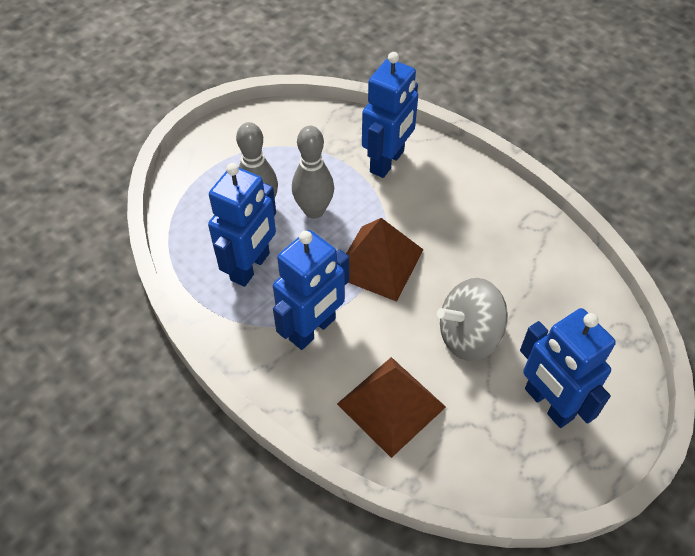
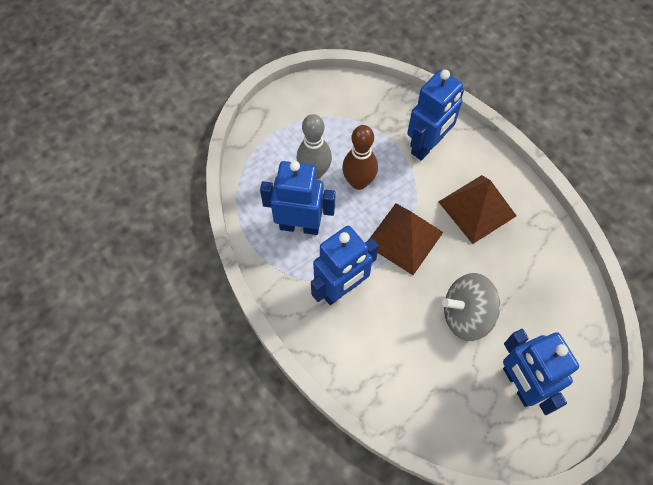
camera: 10 degrees right, 10 degrees up
blue robot [208,163,276,287] -> blue robot turned 120 degrees counterclockwise [260,161,335,235]
grey bowling pin [292,126,334,219] -> brown bowling pin [342,125,378,190]
brown pyramid [337,357,446,458] -> brown pyramid moved to [438,175,517,244]

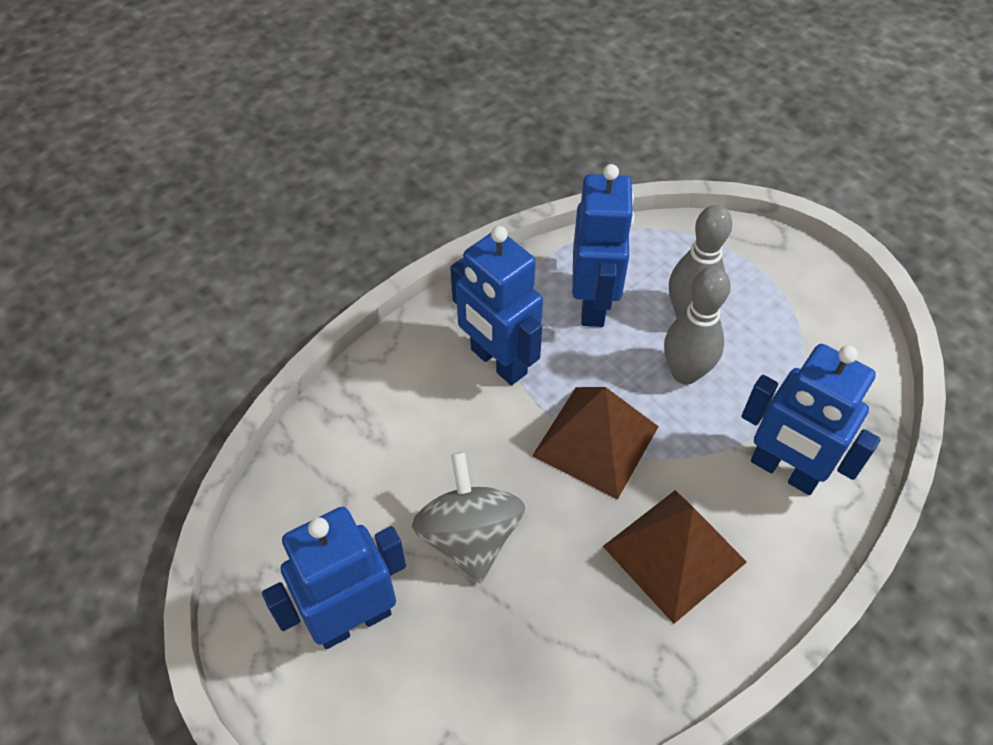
camera: 85 degrees right, 10 degrees down
brown bowling pin [342,125,378,190] -> grey bowling pin [664,266,731,384]

